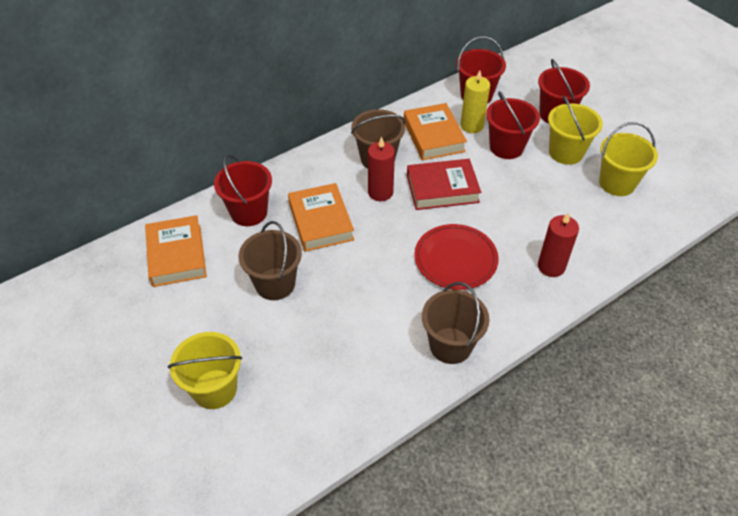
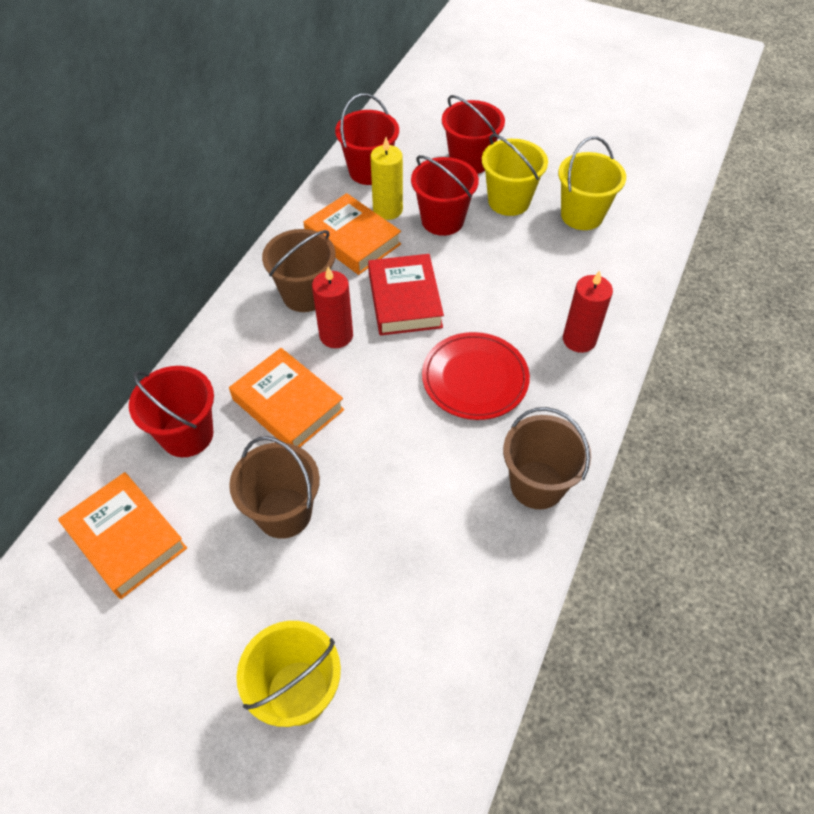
camera: 30 degrees left, 5 degrees up
red book [407,159,481,210] -> red book turned 60 degrees counterclockwise [368,254,444,336]

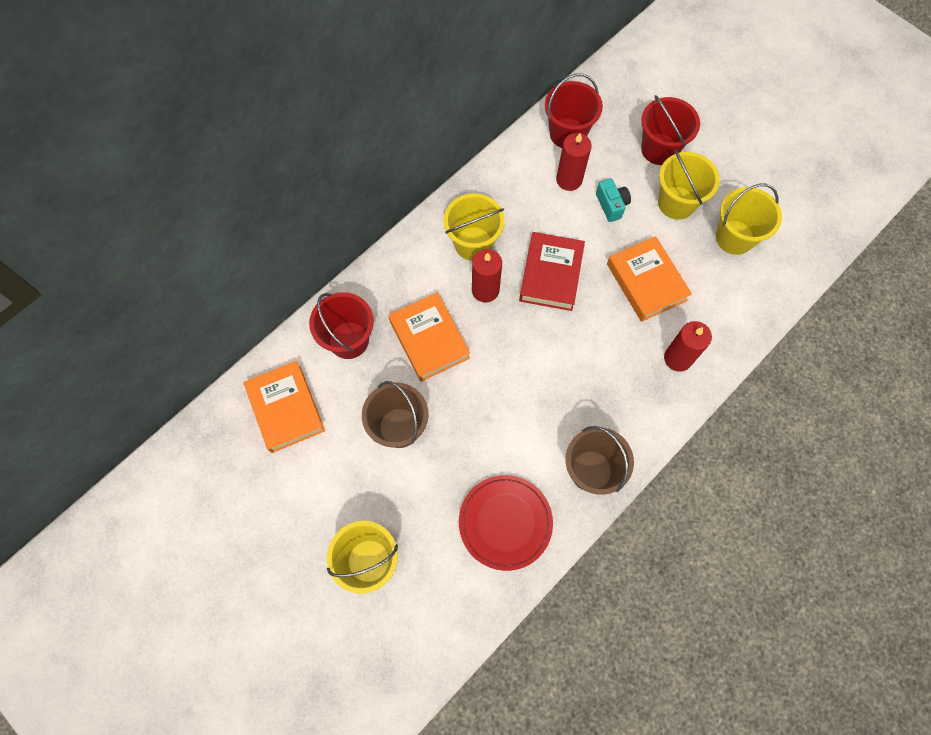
camera: 20 degrees right, 15 degrees up
brown bucket [262,229,336,312] -> yellow bucket [444,193,505,261]
orange book [304,193,401,275] -> orange book moved to [607,236,692,322]
yellow candle [370,137,403,220] -> red candle [556,133,592,191]
red bucket [411,155,479,236] -> turquoise camera [596,178,631,222]
red plate [422,332,530,420] -> red plate moved to [459,475,553,571]

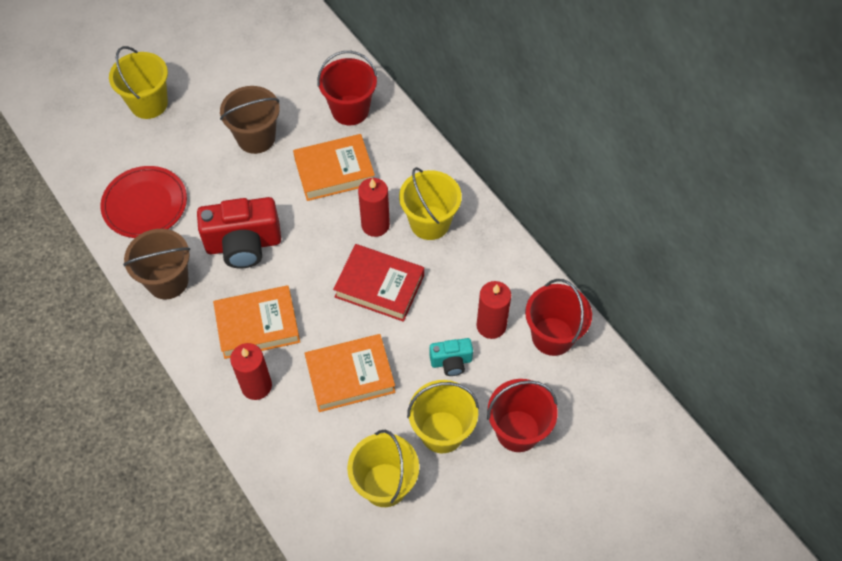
camera: 100 degrees right, 10 degrees down
orange book [243,361,325,453] -> orange book moved to [213,285,300,359]
none -> red camera [197,197,281,269]

